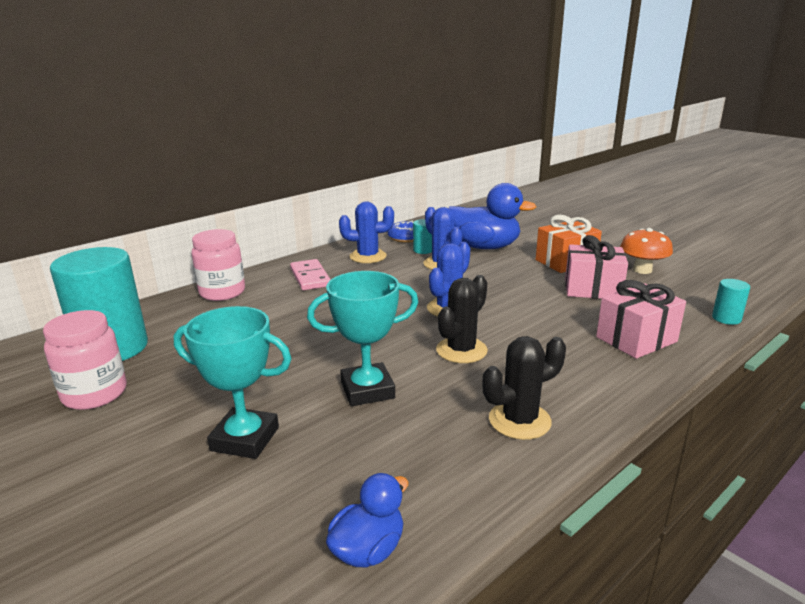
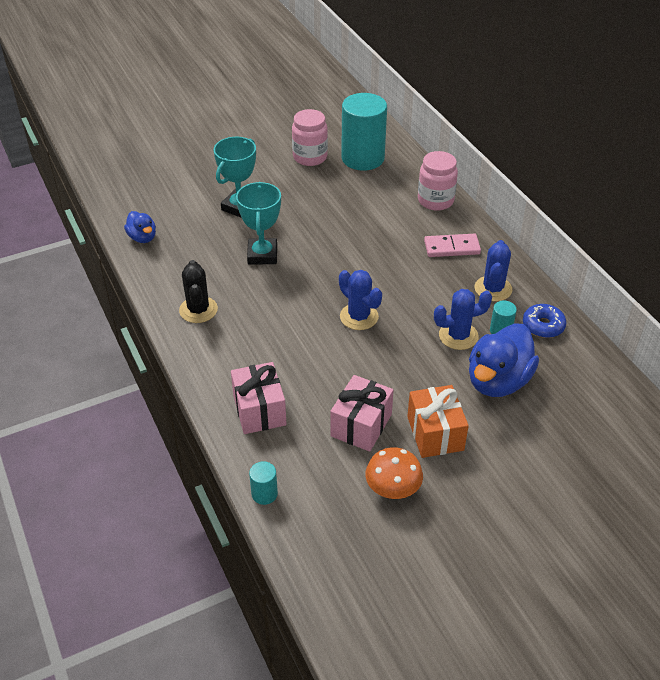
camera: 105 degrees right, 20 degrees up
black cactus [436,275,488,363] -> none

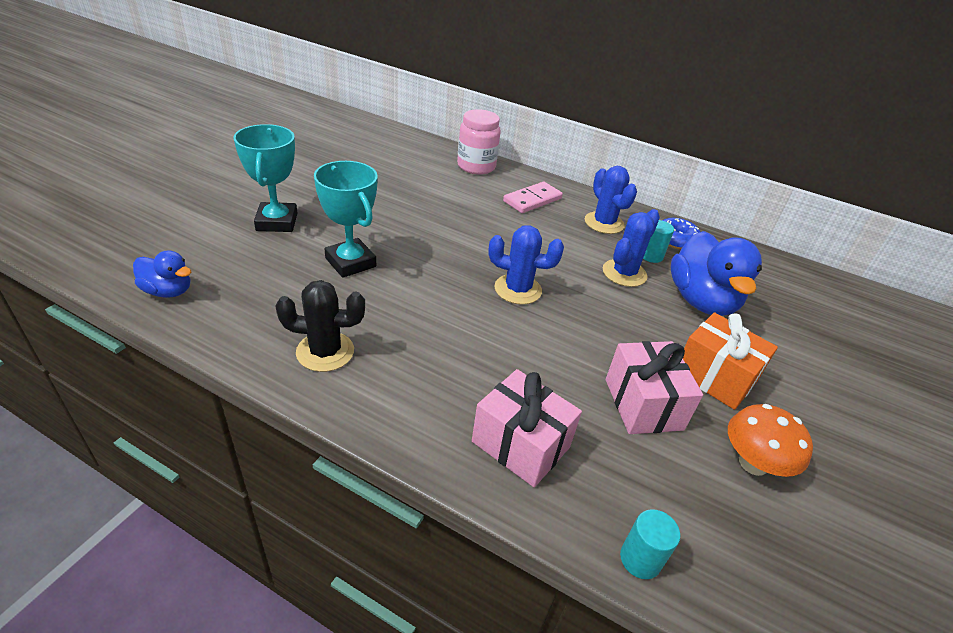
camera: 40 degrees left, 5 degrees down
black cactus [179,260,218,323] -> black cactus turned 45 degrees counterclockwise [275,280,365,372]
pink jar [292,109,328,166] -> none
turquoise cylinder [341,93,387,171] -> none

